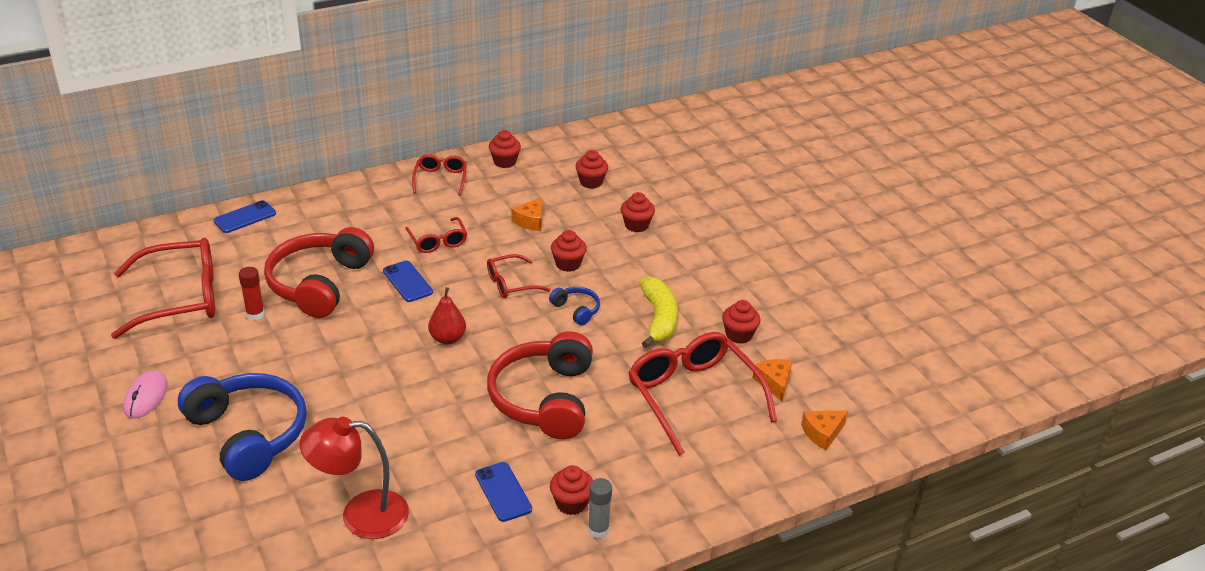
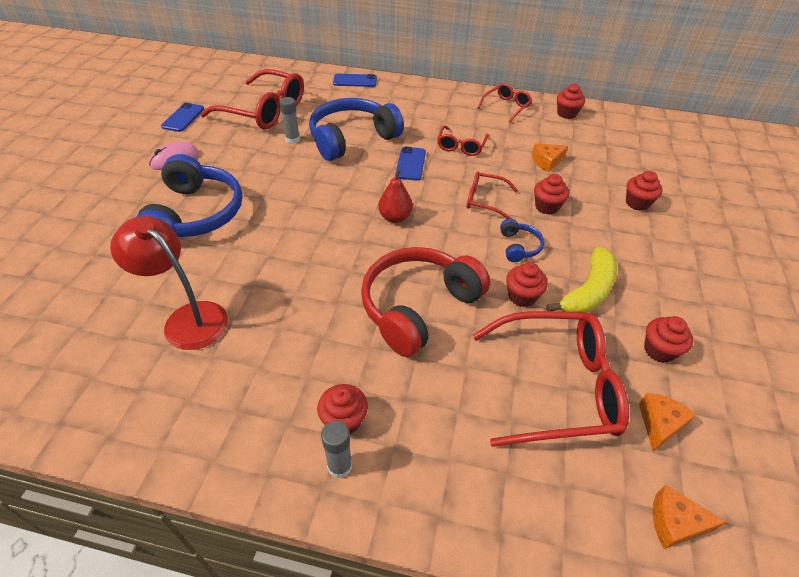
camera: 40 degrees right, 10 degrees up
red glue stick [239,267,265,320] -> grey glue stick [279,97,300,144]
red headphones [264,227,374,318] -> blue headphones [309,98,404,161]
blue phone [475,462,532,522] -> blue phone moved to [161,103,204,132]
red cupcake [575,150,608,189] -> red cupcake moved to [506,262,548,307]
red glasses [628,332,777,456] -> red glasses turned 75 degrees clockwise [473,311,629,447]

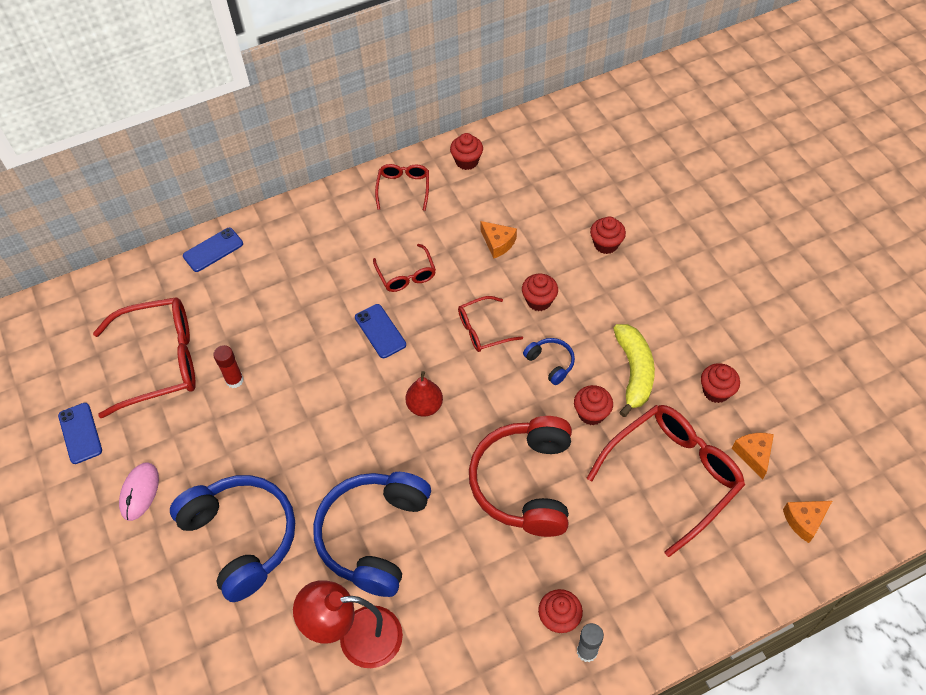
camera: 35 degrees left, 10 degrees up
grey glue stick [279,97,300,144] -> red glue stick [213,345,244,388]
blue headphones [309,98,404,161] -> blue headphones moved to [313,472,431,597]
orange cheese [532,144,568,173] -> orange cheese turned 75 degrees counterclockwise [480,221,517,259]

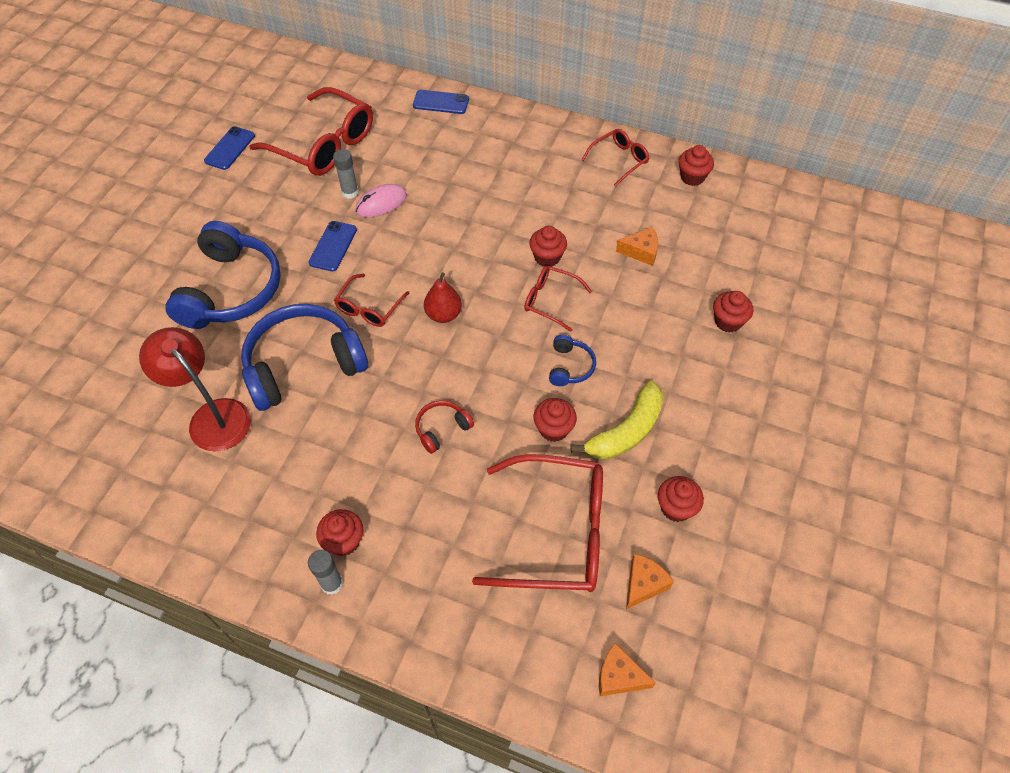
camera: 45 degrees right, 0 degrees up
pink mouse [119,462,159,521] -> pink mouse moved to [355,184,407,217]
red glue stick [213,345,244,388] -> grey glue stick [333,149,358,199]
blue phone [355,304,406,358] -> blue phone moved to [309,221,357,272]
red glasses [373,244,436,292] -> red glasses moved to [334,274,409,327]
red headphones [469,416,572,537] -> red headphones [415,401,474,454], size x0.44
orange cheese [480,221,517,259] -> orange cheese turned 90 degrees counterclockwise [616,227,658,266]
red cupcake [522,274,558,311] -> red cupcake moved to [529,226,567,267]

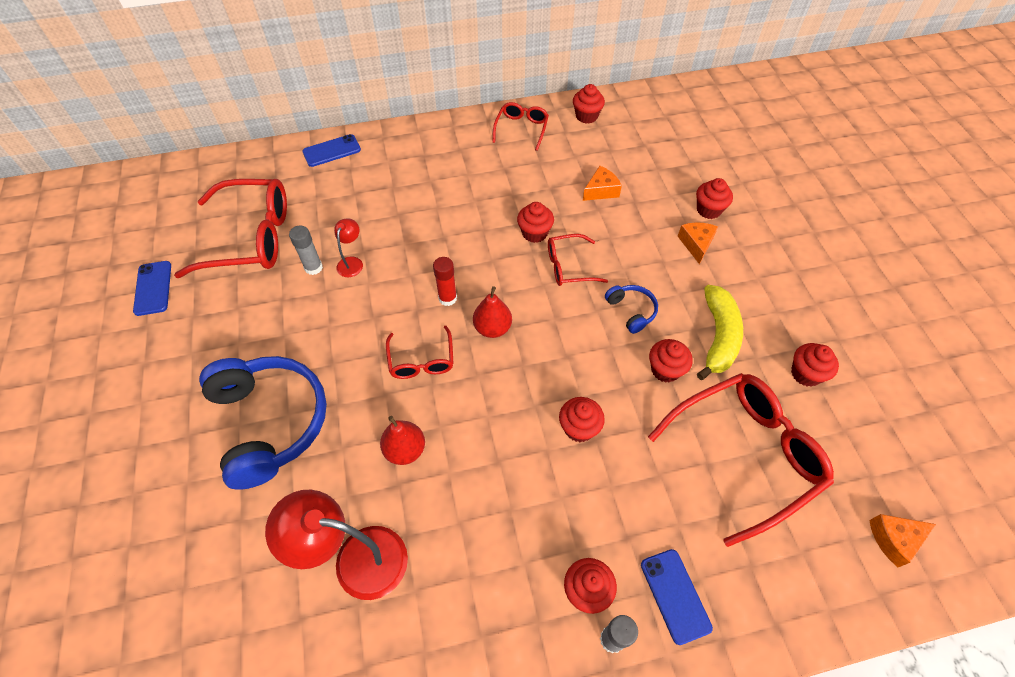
camera: 35 degrees left, 0 degrees up
blue headphones [241,304,368,411] -> red pear [380,416,425,465]
blue phone [309,221,357,272] -> blue phone moved to [641,549,713,645]
pink mouse [355,184,407,217] -> red lamp [334,218,363,277]
red headphones [415,401,474,454] -> red cupcake [559,397,605,442]
orange cheese [626,554,674,609] -> orange cheese moved to [678,222,718,264]
none -> red glue stick [433,257,457,306]

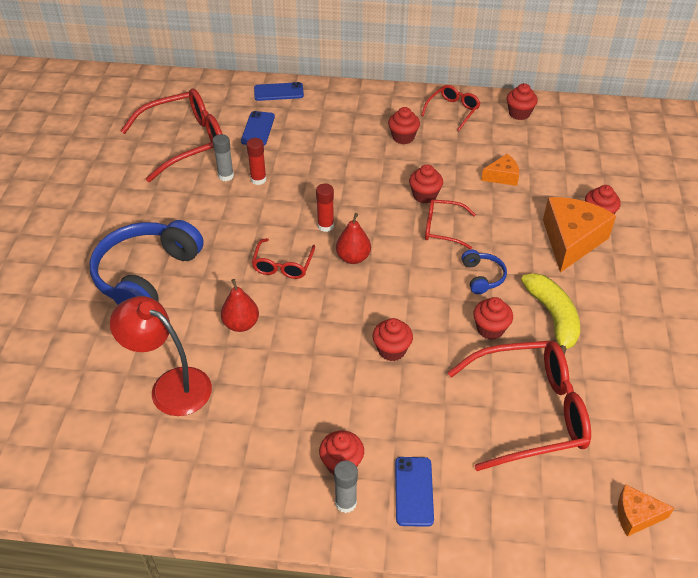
camera: 20 degrees right, 10 degrees down
blue phone [133,261,171,316] -> blue phone moved to [241,111,275,146]
red glasses [174,179,287,278] -> red glasses turned 45 degrees counterclockwise [120,88,222,182]
blue headphones [199,356,327,490] -> blue headphones turned 150 degrees counterclockwise [89,220,204,305]
red lamp [334,218,363,277] -> red glue stick [247,138,267,185]
orange cheese [678,222,718,264] -> orange cheese [543,197,616,273], size x1.93
yellow banana [697,285,743,380] -> yellow banana turned 45 degrees counterclockwise [521,273,580,355]
red cupcake [791,343,839,387] -> red cupcake moved to [388,107,420,144]

